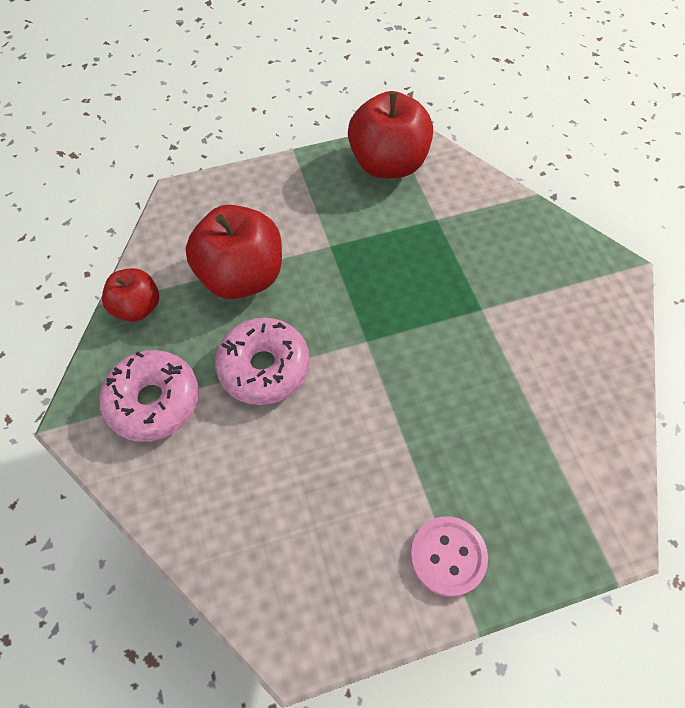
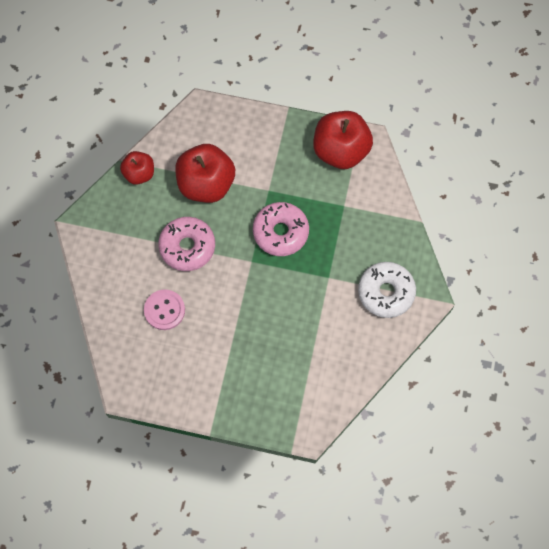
camera: 30 degrees right, 10 degrees up
pink donut [99,350,199,442] -> pink donut moved to [253,202,309,256]
pink button [410,516,488,597] -> pink button moved to [144,290,185,330]
none -> white donut [358,262,416,318]

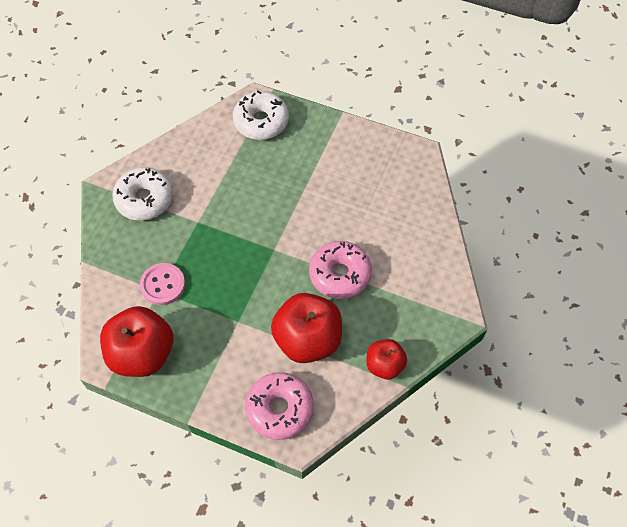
camera: 170 degrees left, 10 degrees down
pink button [144,290,185,330] -> pink button moved to [140,263,185,305]
pink donut [253,202,309,256] -> pink donut moved to [245,372,314,440]
none -> white donut [233,90,289,140]

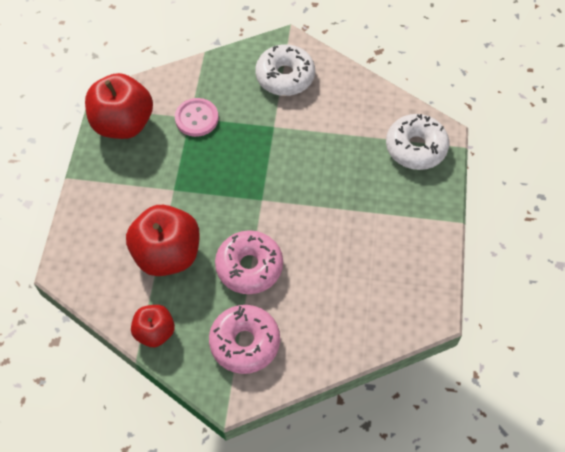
camera: 75 degrees right, 0 degrees up
pink donut [245,372,314,440] -> pink donut moved to [209,305,280,374]

